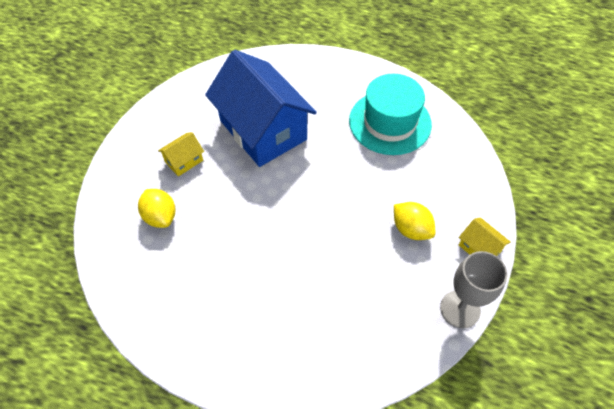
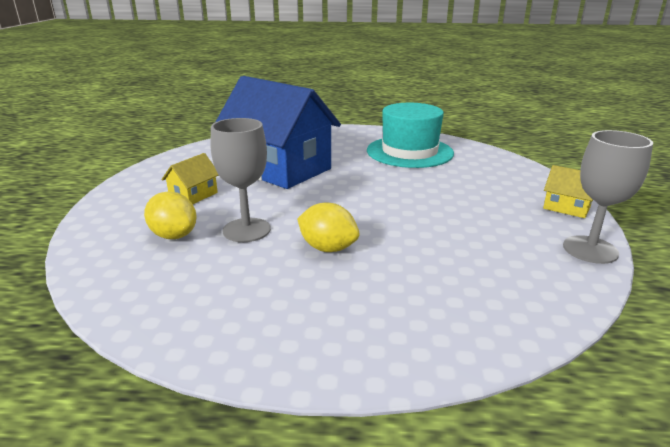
camera: 15 degrees left, 30 degrees down
yellow lemon [394,202,435,240] -> yellow lemon moved to [297,203,360,252]
none -> grey goblet [210,118,271,242]

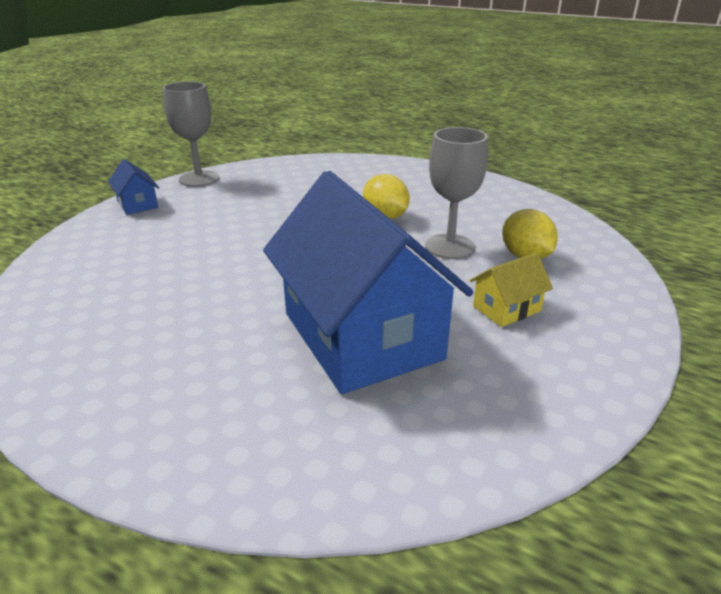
camera: 155 degrees left, 5 degrees up
turquoise hat [367,103,454,168] -> none
yellow house [543,165,593,218] -> blue house [108,159,159,215]

